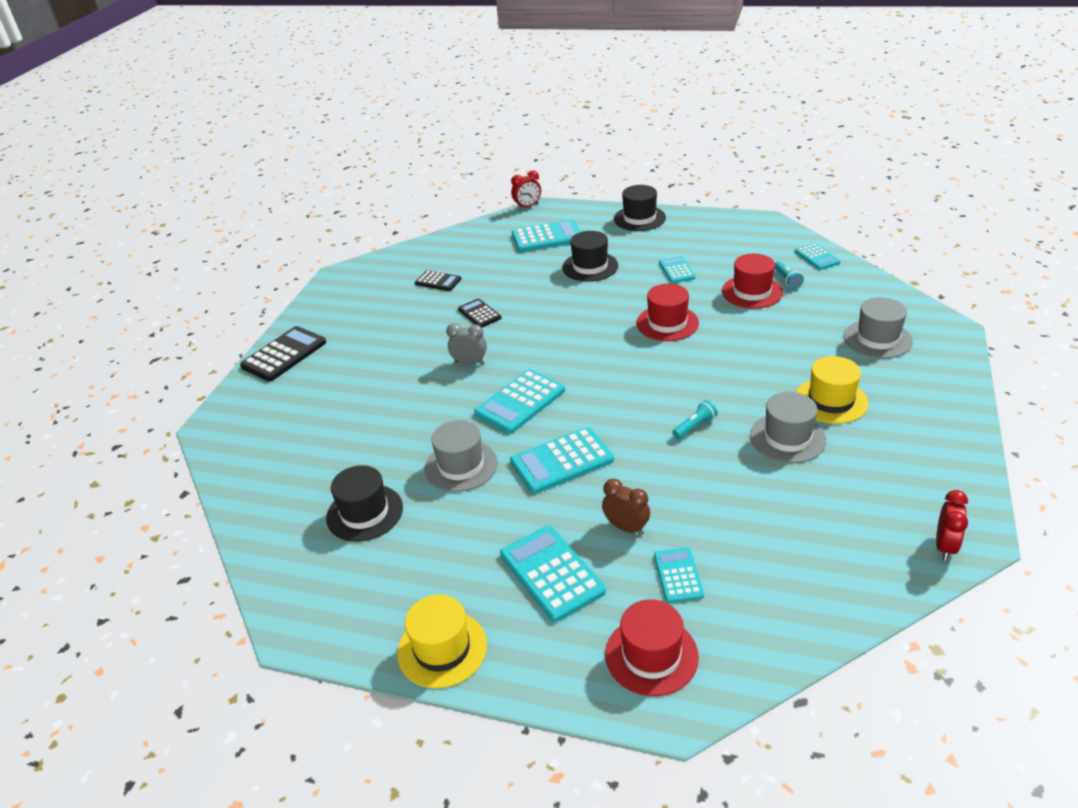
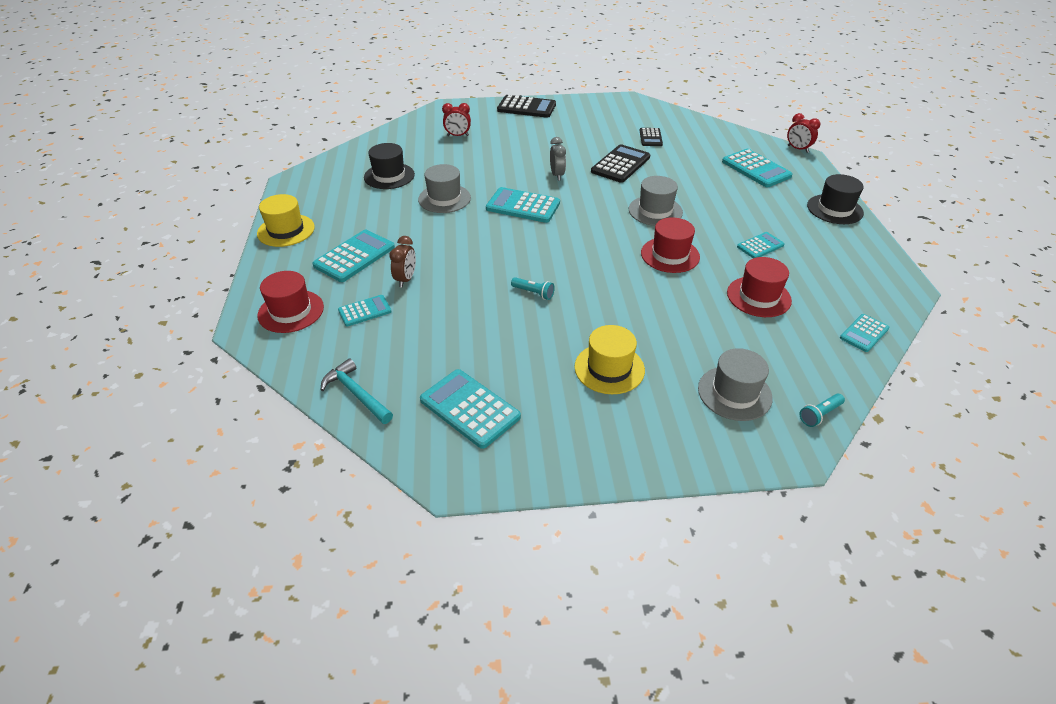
camera: 65 degrees right, 5 degrees up
black calculator [458,298,501,327] -> black calculator [591,144,650,183], size x1.69
turquoise calculator [510,427,614,494] -> turquoise calculator moved to [420,369,521,449]
black hat [562,231,618,282] -> none
grey hat [750,392,826,463] -> grey hat moved to [629,176,683,226]
turquoise flashlight [775,261,804,289] -> turquoise flashlight moved to [799,394,845,427]
red clock [936,490,968,561] -> red clock moved to [442,103,471,136]
none -> turquoise hammer [321,358,393,424]

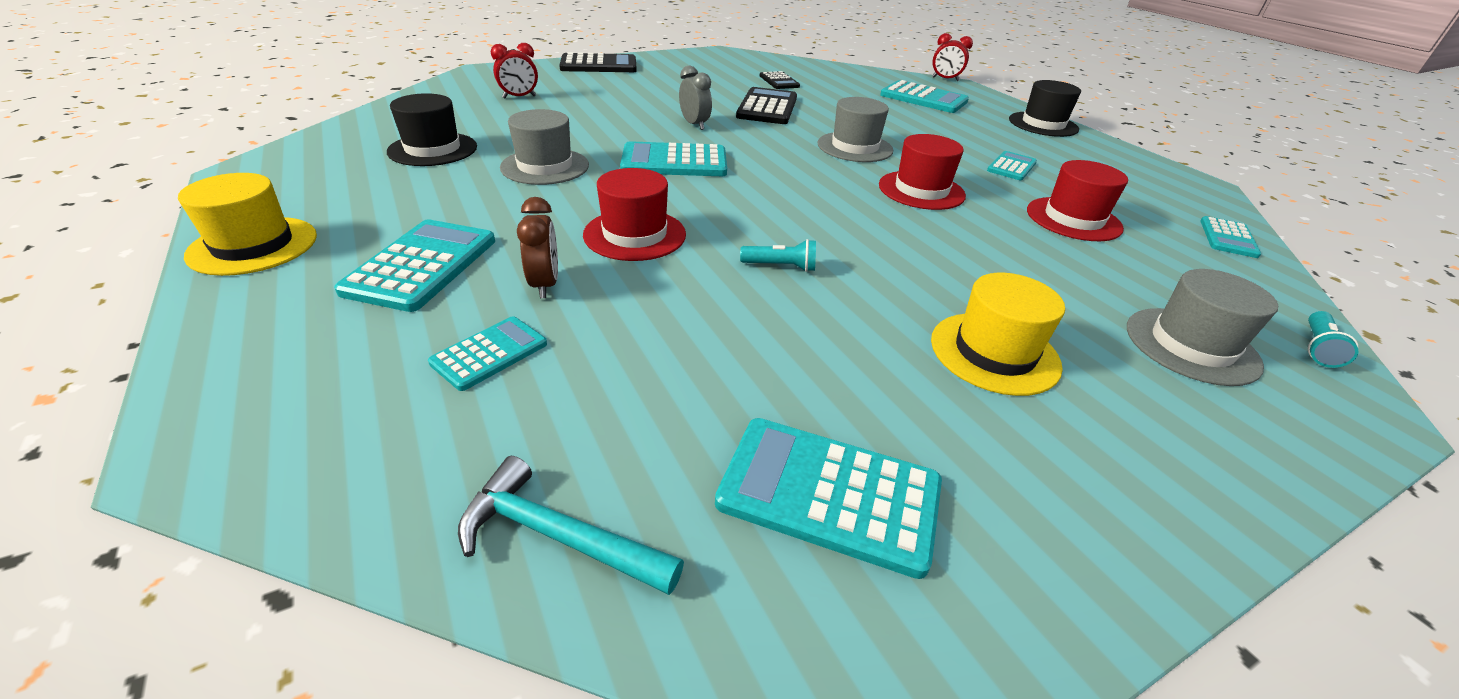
camera: 25 degrees left, 5 degrees down
red hat [257,271,324,333] -> red hat moved to [583,168,686,261]

